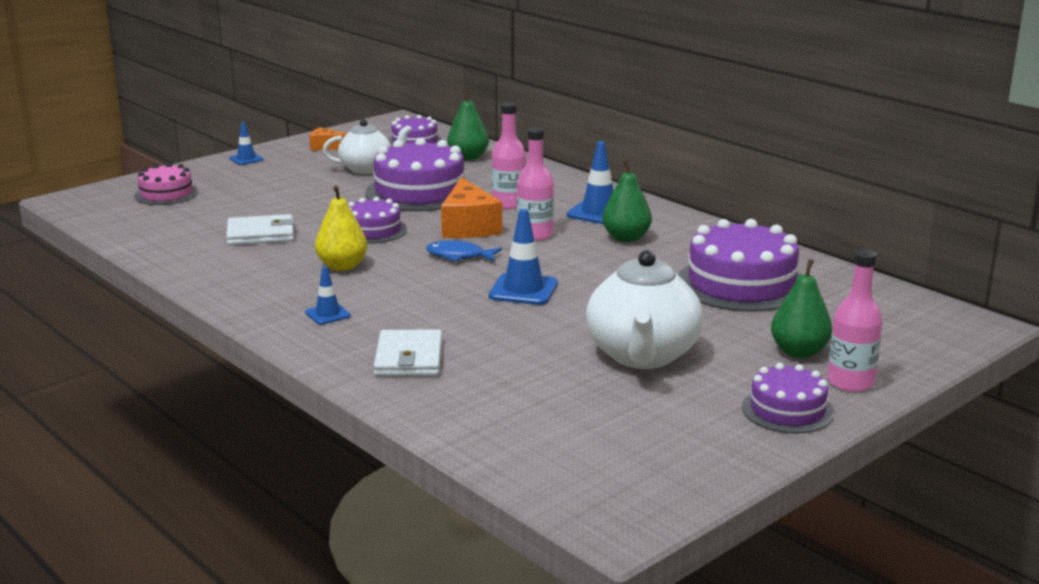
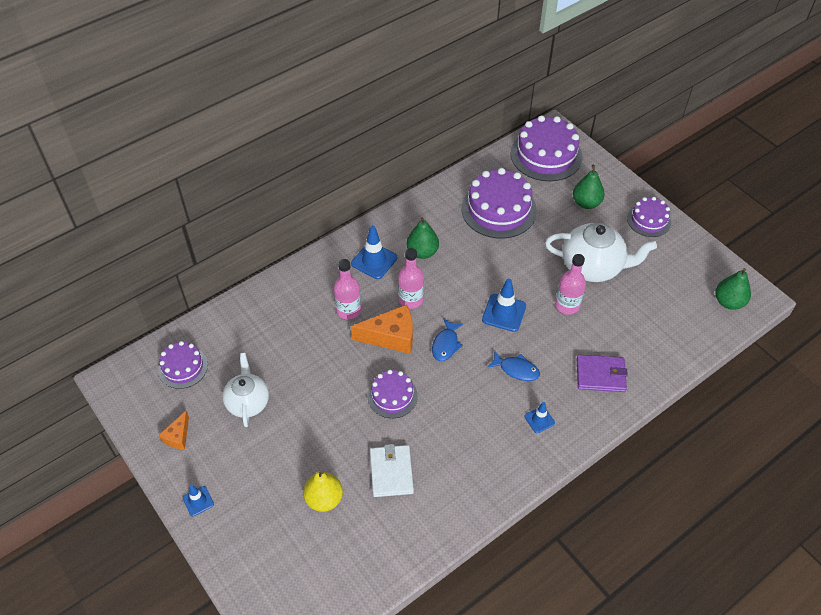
camera: 85 degrees left, 30 degrees up
pink cake [134,163,198,205] -> none
yellow pear [315,185,368,271] -> yellow pear moved to [303,471,343,512]
purple cake [365,138,465,211] -> purple cake moved to [511,115,582,181]
white wallet [374,329,442,376] -> purple wallet [577,355,628,392]
green pear [447,89,489,160] -> green pear moved to [715,268,751,310]
pink bottle [827,249,882,392] -> pink bottle moved to [555,254,586,315]
none -> blue fish [487,350,540,381]

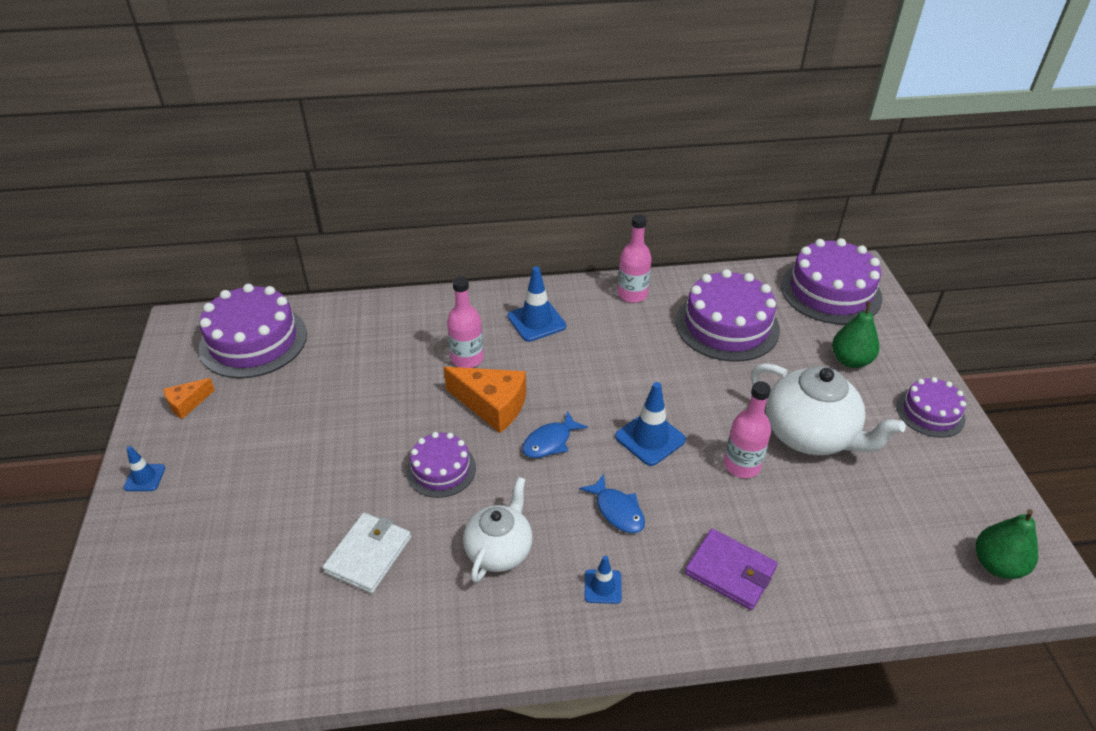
camera: 30 degrees right, 10 degrees down
purple cake [158,341,208,389] -> purple cake [199,284,307,378], size x1.75
white teapot [222,353,269,427] -> white teapot moved to [463,477,533,583]
yellow pear [303,471,343,512] -> none
pink bottle [398,248,424,309] -> pink bottle moved to [618,214,652,303]
green pear [407,217,439,259] -> none

